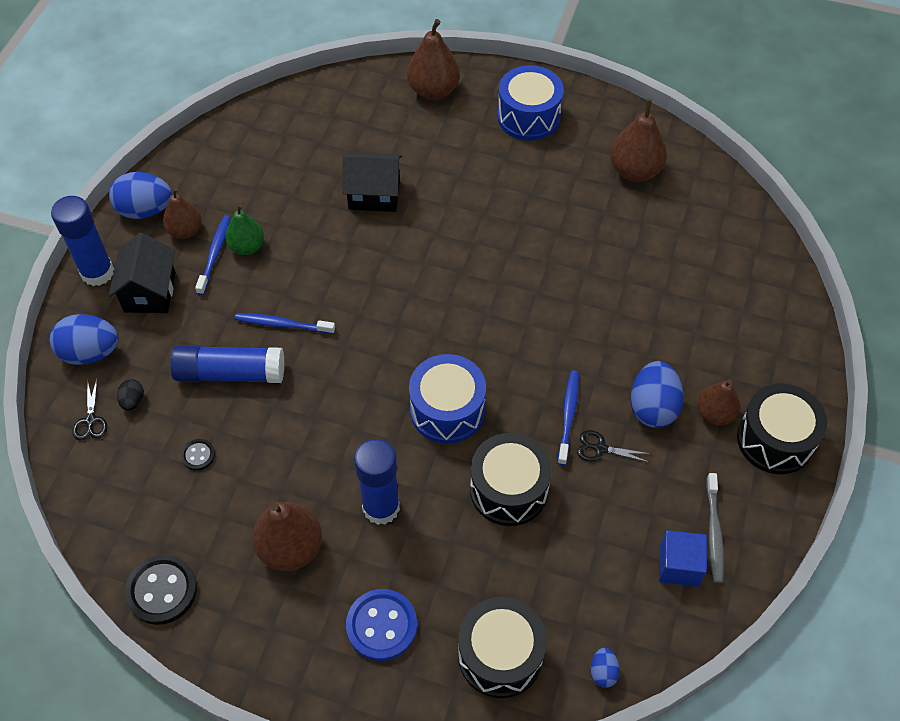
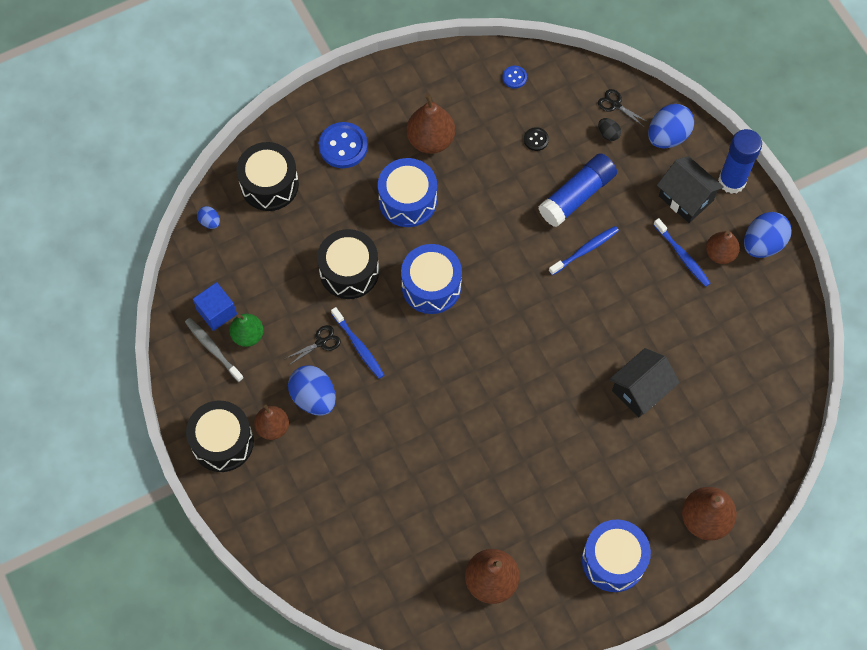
camera: 135 degrees right, 10 degrees up
black button [125,555,197,625] -> none
green pear [225,204,264,255] -> green pear moved to [230,314,264,347]
blue glue stick [354,439,400,525] -> blue drum [378,158,437,227]
none -> blue button [502,66,527,89]

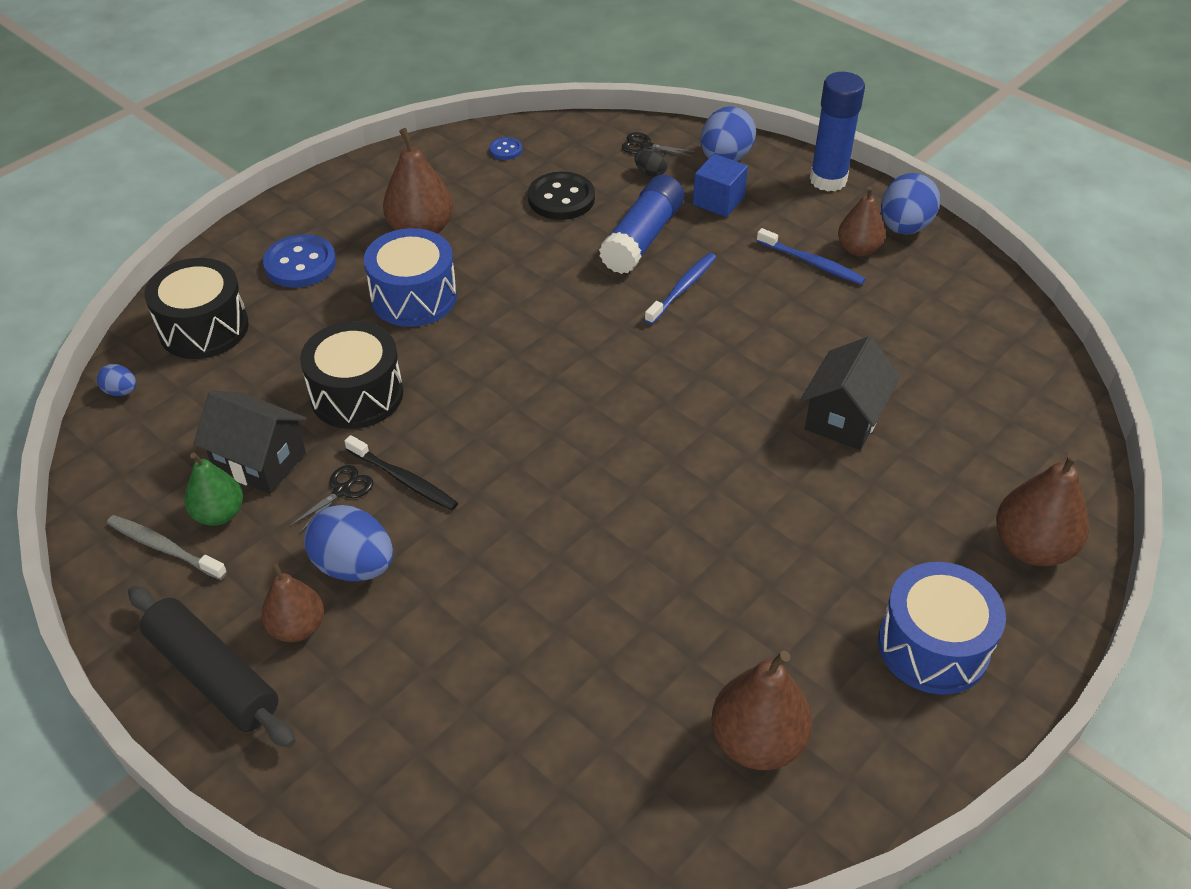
camera: 20 degrees left, 20 degrees down
black drum [186,401,254,472] -> black rolling pin [128,586,296,748]
blue cube [193,282,237,331] -> blue cube moved to [693,154,748,217]
blue toothbrush [331,307,384,379] -> black toothbrush [345,435,458,510]
blue drum [401,244,462,314] -> none
black button [524,127,549,151] -> black button [528,172,595,220], size x1.95
black house [657,156,724,223] -> black house moved to [193,391,307,494]

